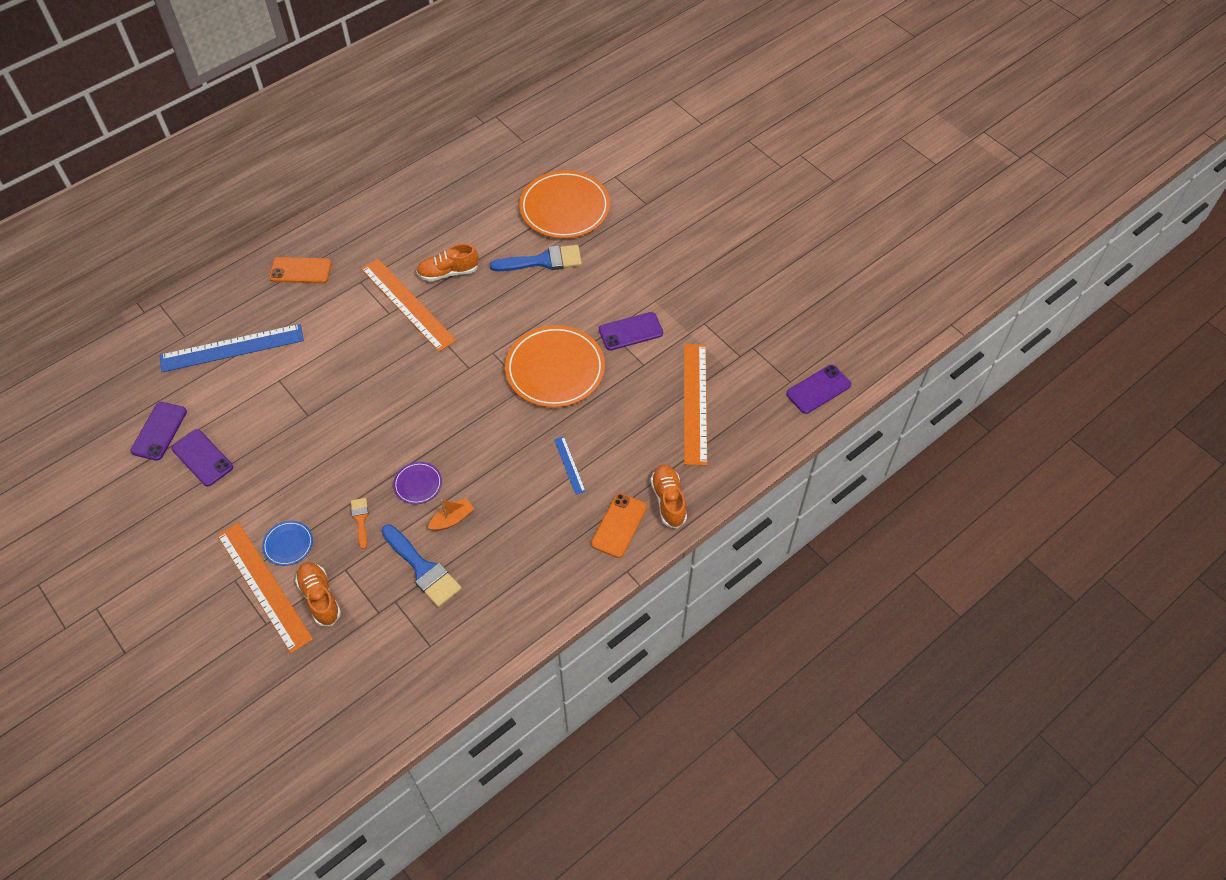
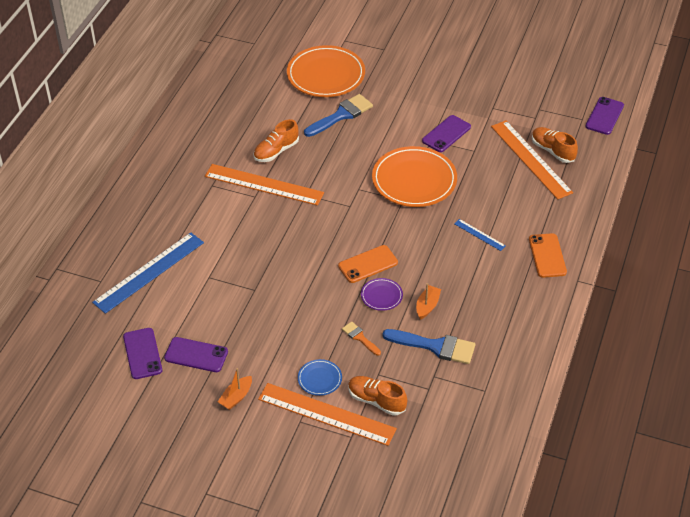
camera: 30 degrees left, 10 degrees down
orange phone [269,257,332,283] -> orange phone moved to [338,245,398,283]
orange shoe [651,465,687,528] -> orange shoe moved to [532,127,578,163]
none -> orange boat [218,368,252,410]

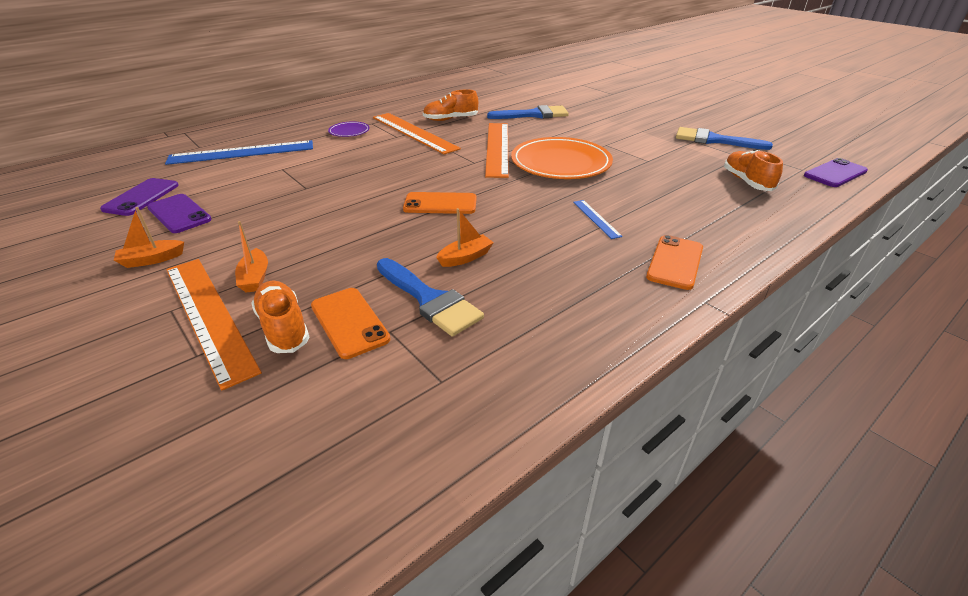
camera: 30 degrees right, 10 degrees down
orange plate [287,45,365,97] -> none
blue plate [298,359,342,396] -> orange boat [235,221,268,293]
orange brush [342,322,381,356] -> none
purple plate [361,278,403,311] -> purple plate moved to [328,122,370,137]
purple phone [422,115,471,152] -> none
orange ruler [491,120,573,200] -> orange ruler moved to [485,123,509,178]
none -> orange phone [311,288,390,359]
none -> blue brush [676,127,773,150]

